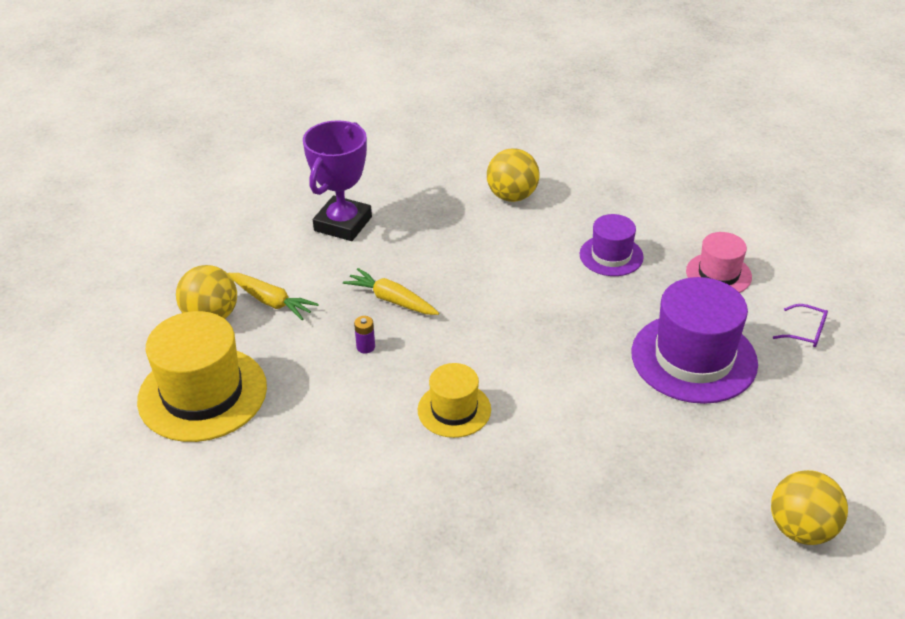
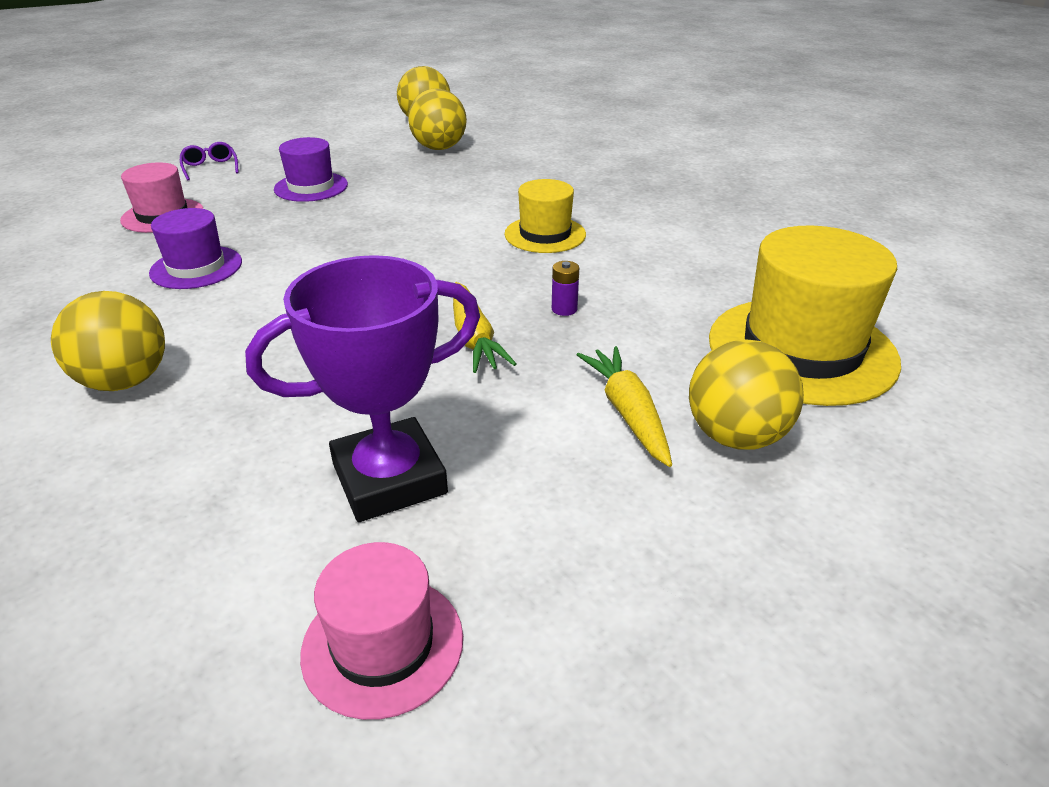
camera: 140 degrees left, 5 degrees down
purple hat [632,277,758,404] -> purple hat [274,137,348,202], size x0.57
none -> pink hat [300,542,463,720]
none -> yellow ball [408,88,467,150]

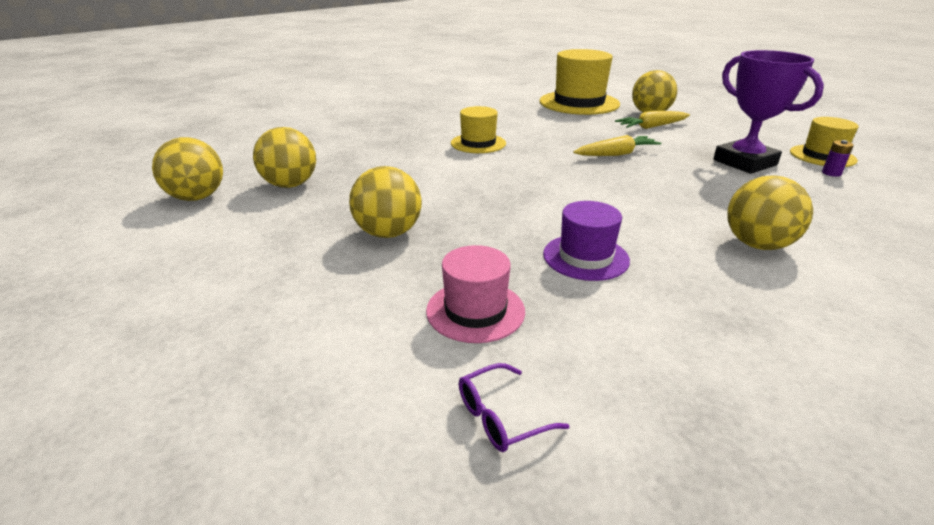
camera: 95 degrees left, 5 degrees down
purple glasses [180,142,239,180] -> purple glasses moved to [459,363,569,452]
purple hat [274,137,348,202] -> yellow ball [349,166,422,238]
pink hat [300,542,463,720] -> yellow hat [790,117,859,167]
purple battery [552,261,579,316] -> purple battery moved to [822,140,854,177]

